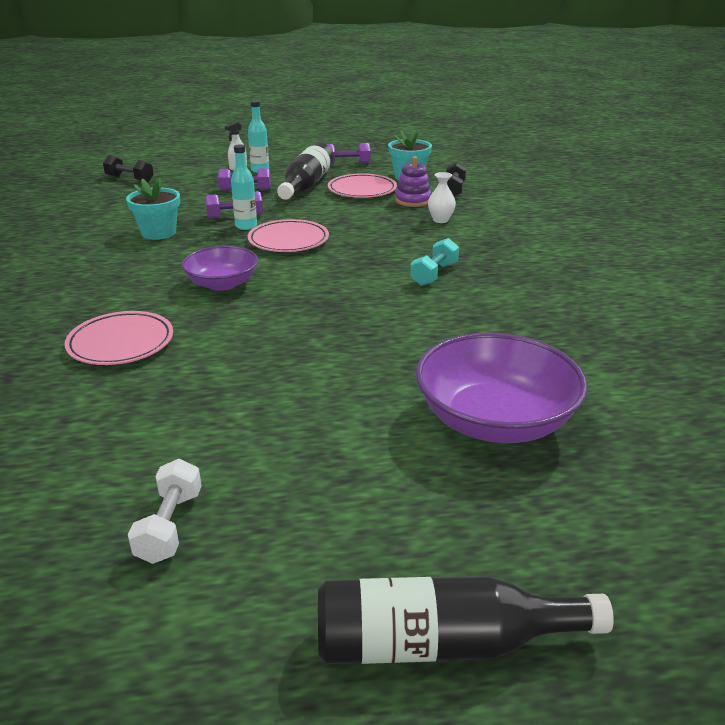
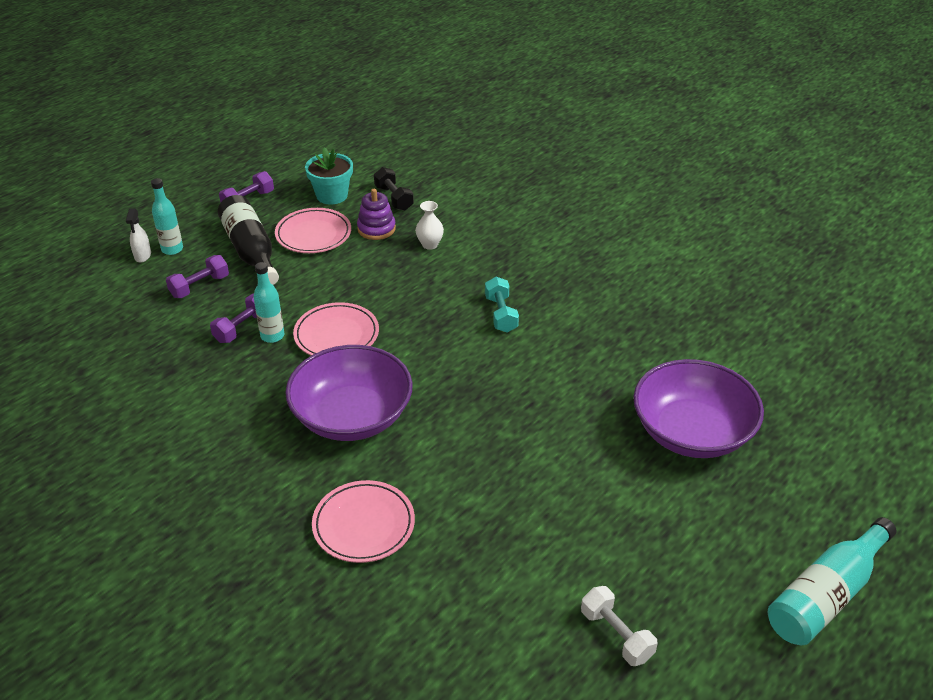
camera: 40 degrees left, 10 degrees up
black dumbbell [103,155,154,182] -> none
turquoise flower pot [126,177,180,240] -> none
purple bowl [182,246,258,291] -> purple bowl [285,345,413,441], size x1.62
black bottle [318,576,614,664] -> turquoise bottle [768,517,896,645]

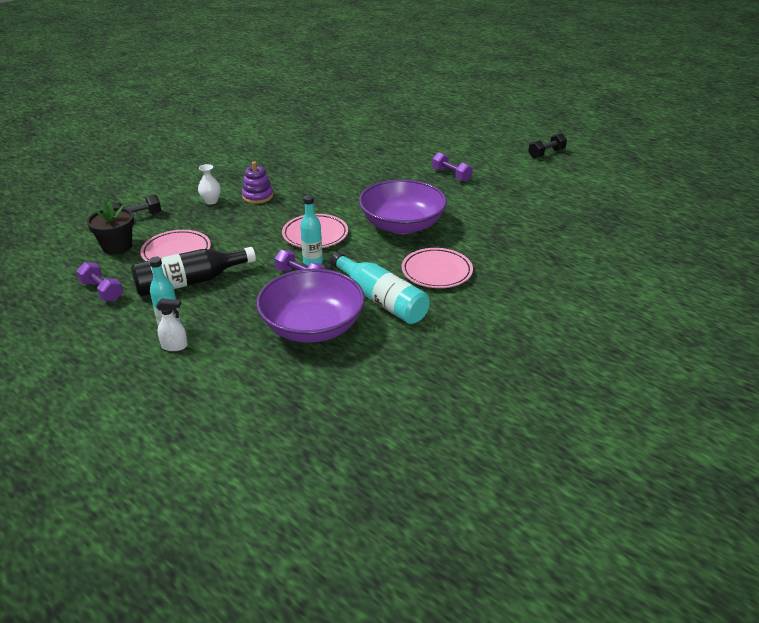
camera: 90 degrees left, 5 degrees down
purple dumbbell [166,255,229,298] -> purple dumbbell moved to [432,152,473,182]
turquoise flower pot [305,147,353,205] -> black flower pot [87,201,134,254]
pink plate [312,480,415,563] -> pink plate moved to [402,248,473,288]
purple stacking toy [357,189,396,240] -> purple stacking toy moved to [242,161,273,204]
turquoise dumbbell [485,277,519,332] -> none
white dumbbell [581,586,658,666] -> black dumbbell [528,133,567,158]
purple bowl [633,359,764,458] -> purple bowl moved to [256,269,365,343]
turquoise bottle [768,517,896,645] -> turquoise bottle moved to [330,252,429,324]

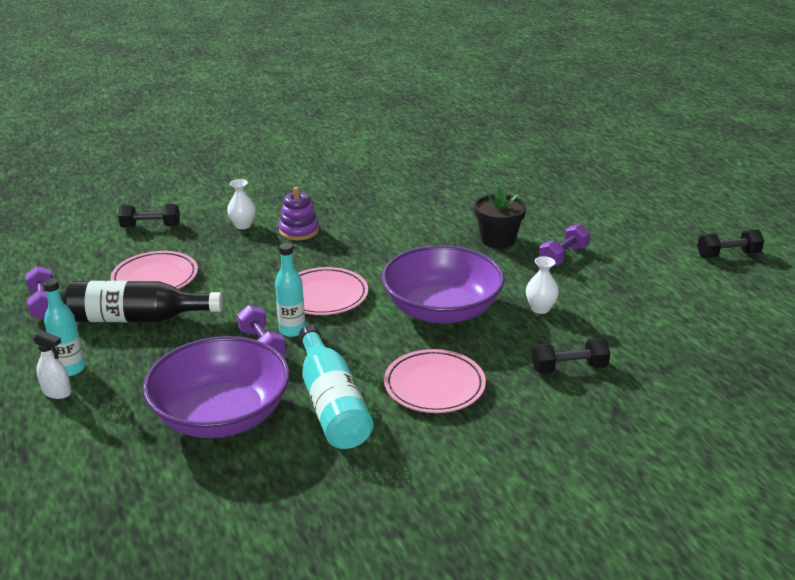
camera: 25 degrees right, 5 degrees down
black flower pot [87,201,134,254] -> black flower pot moved to [474,186,527,248]
purple dumbbell [432,152,473,182] -> purple dumbbell turned 60 degrees clockwise [539,224,590,266]
none -> white vase [526,256,559,314]
none -> black dumbbell [532,338,610,374]

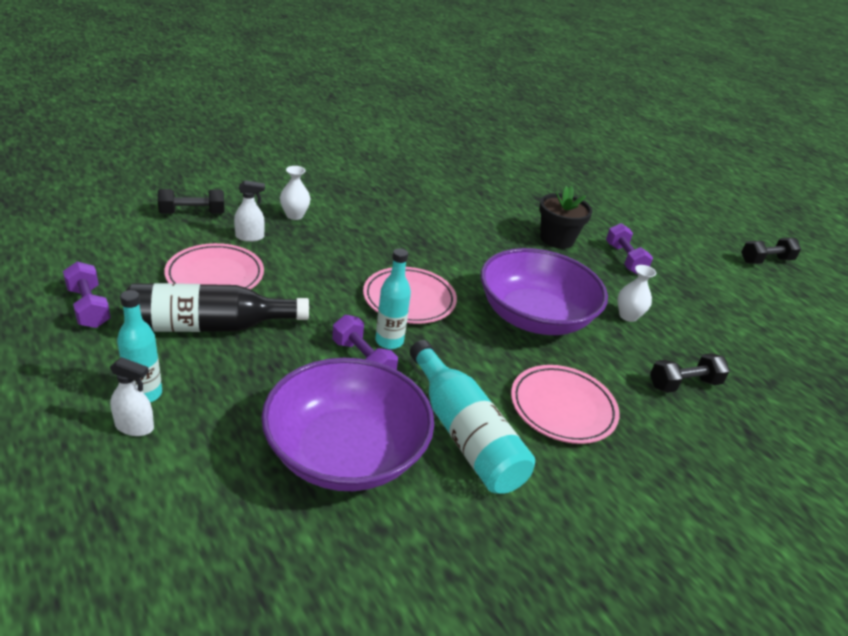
camera: 15 degrees left, 5 degrees up
purple stacking toy [279,187,319,240] -> none
purple dumbbell [539,224,590,266] -> purple dumbbell turned 45 degrees counterclockwise [606,223,653,275]
none -> white spray bottle [234,180,265,242]

